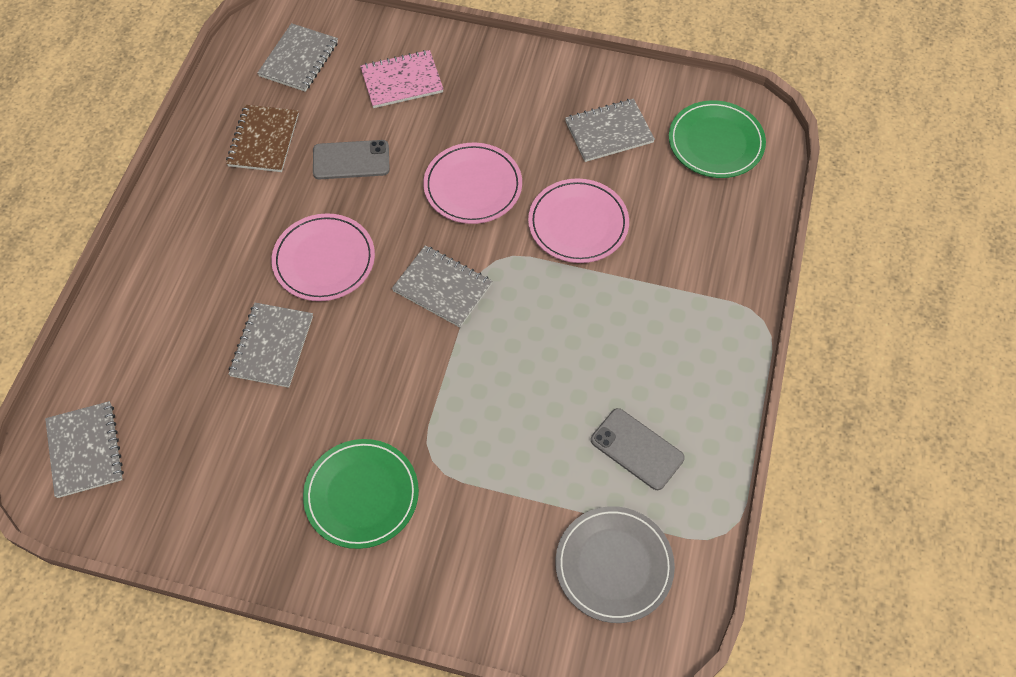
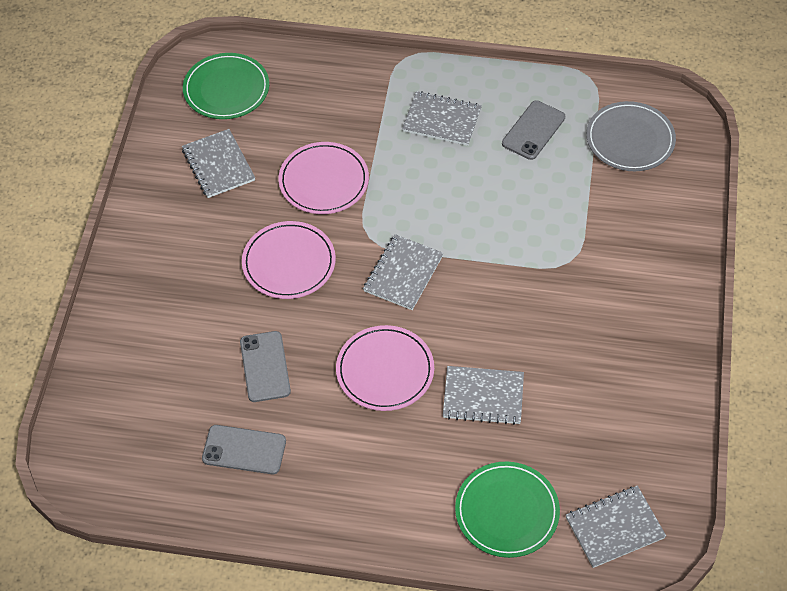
camera: 95 degrees left, 5 degrees down
brown notebook [226,105,299,172] -> grey phone [202,425,286,474]
grey notebook [258,23,338,92] -> grey notebook moved to [402,91,482,146]
green plate [303,439,419,549] -> green plate moved to [455,462,560,558]
pink notebook [360,50,444,108] -> none

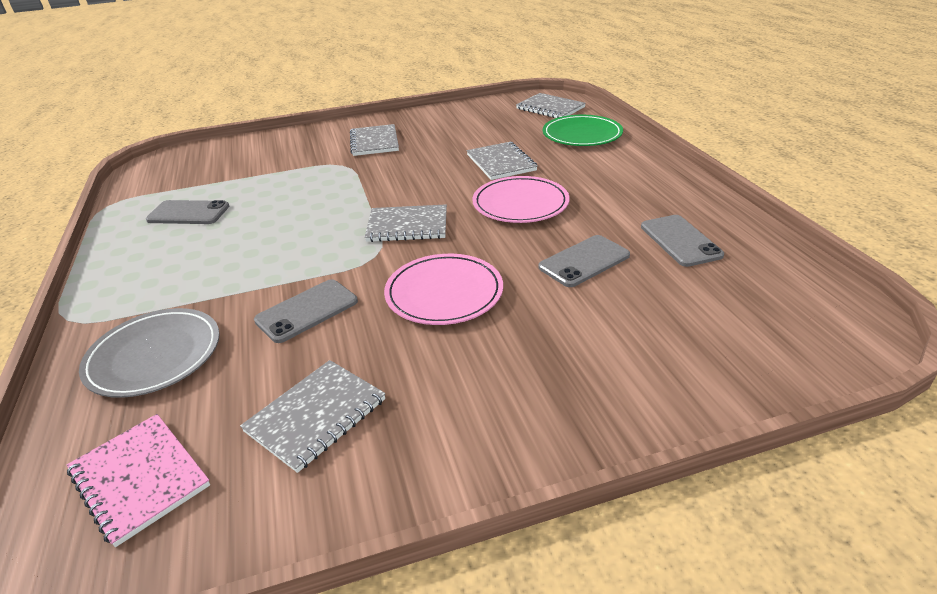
camera: 115 degrees left, 20 degrees down
green plate [183,53,269,119] -> pink notebook [67,414,210,547]
pink plate [278,142,369,214] -> grey phone [254,279,358,343]
grey notebook [402,91,482,146] -> grey notebook moved to [350,124,399,156]
grey plate [586,101,676,171] -> grey plate moved to [79,308,220,398]

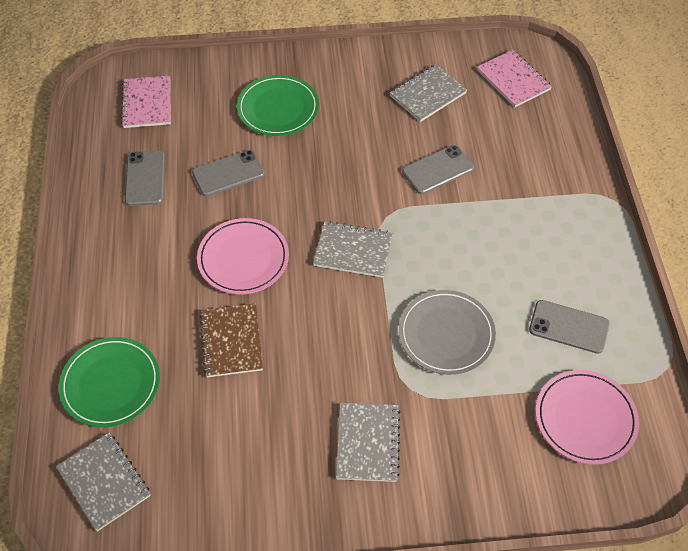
camera: 170 degrees left, 20 degrees up
grey plate [79,308,220,398] -> grey plate moved to [399,290,496,375]
pink plate [384,254,503,325] -> pink plate moved to [536,370,639,465]
grey notebook [467,142,538,180] -> brown notebook [199,303,263,377]
none -> pink notebook [121,75,171,128]
none -> green plate [237,75,319,136]

